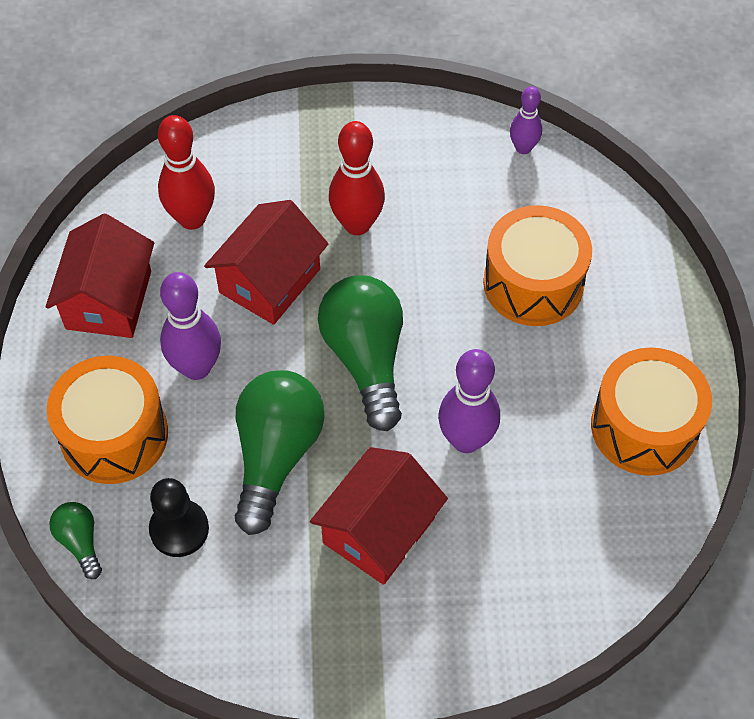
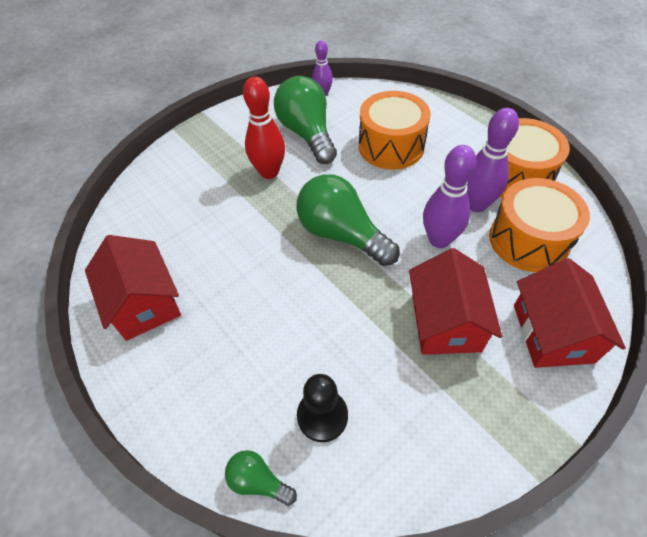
camera: 35 degrees left, 5 degrees down
orange drum [47,356,168,484] -> orange drum moved to [489,178,590,272]
red bowling pin [158,115,215,230] -> none
purple bowling pin [160,272,221,380] -> purple bowling pin moved to [467,108,519,212]
red house [204,200,329,325] -> red house moved to [514,258,626,368]
green light bulb [235,370,324,535] -> green light bulb moved to [274,76,337,164]

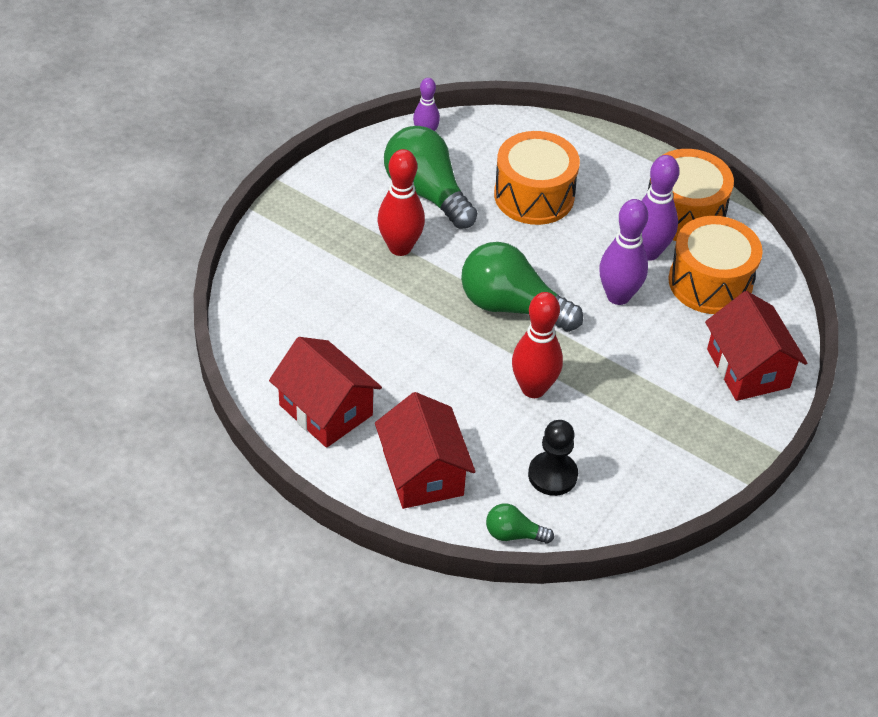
camera: 20 degrees left, 5 degrees down
red house [409,248,502,355] -> red house moved to [375,392,476,509]
none -> red bowling pin [512,292,563,398]

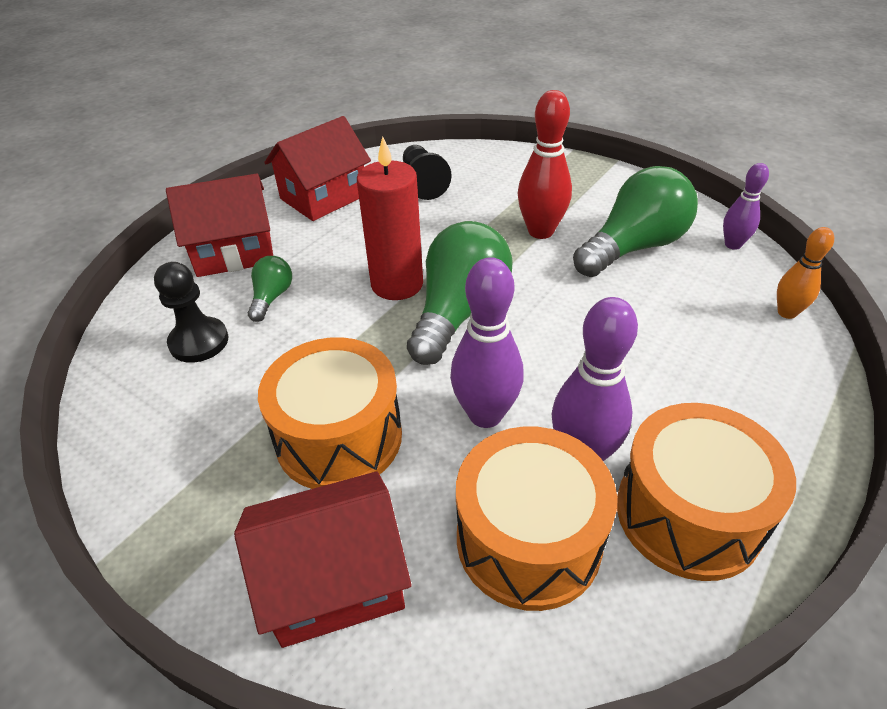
camera: 95 degrees right, 5 degrees down
green light bulb [486,504,554,544] -> green light bulb moved to [248,256,292,322]
orange drum [494,131,580,225] -> orange drum moved to [258,337,402,489]
red bowling pin [512,292,563,398] -> none
none -> red candle [357,136,423,300]
none -> black pawn [403,145,452,200]
none -> orange bowling pin [777,227,834,319]

